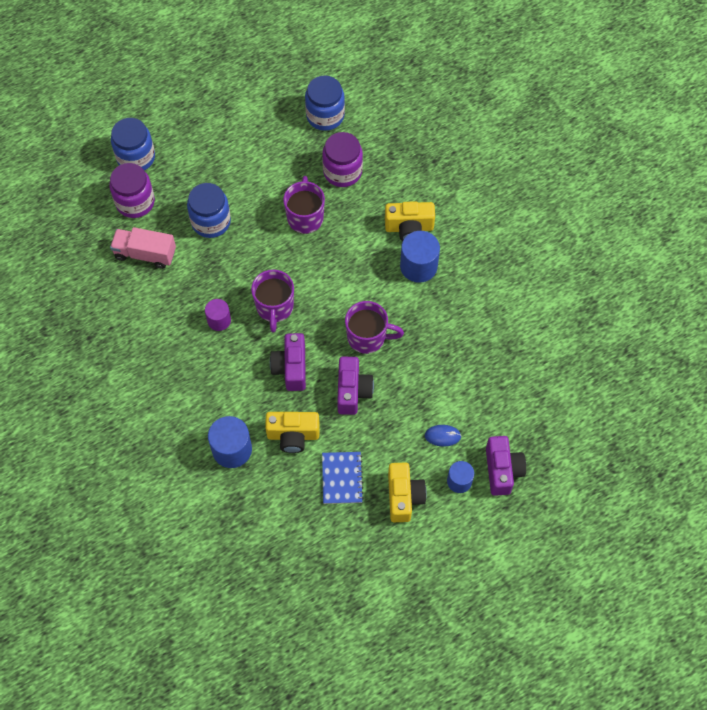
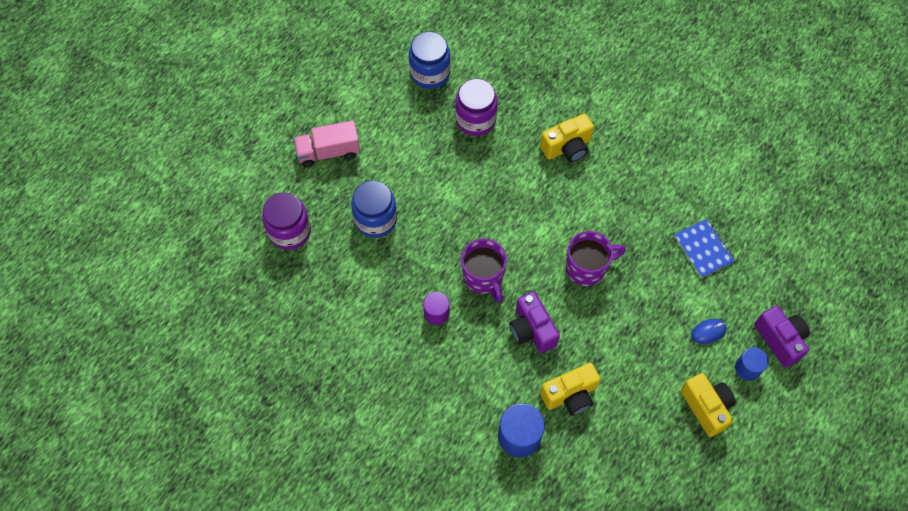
camera: 25 degrees left, 0 degrees up
pink truck [110,227,176,269] -> pink truck moved to [294,120,360,168]
blue jar [111,118,155,170] -> none
purple mug [283,176,325,234] -> none
blue notebook [322,452,364,504] -> blue notebook moved to [674,219,735,278]
purple camera [337,357,374,415] -> none
blue cylinder [400,231,440,283] -> none

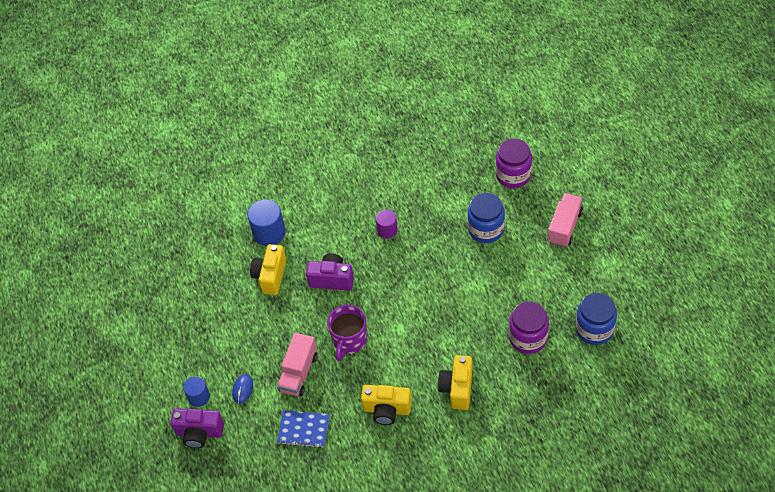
camera: 130 degrees right, 10 degrees down
purple mug [461,239,507,303] -> none
yellow camera [681,373,736,437] -> yellow camera moved to [361,385,412,425]
none -> pink truck [277,333,317,397]

